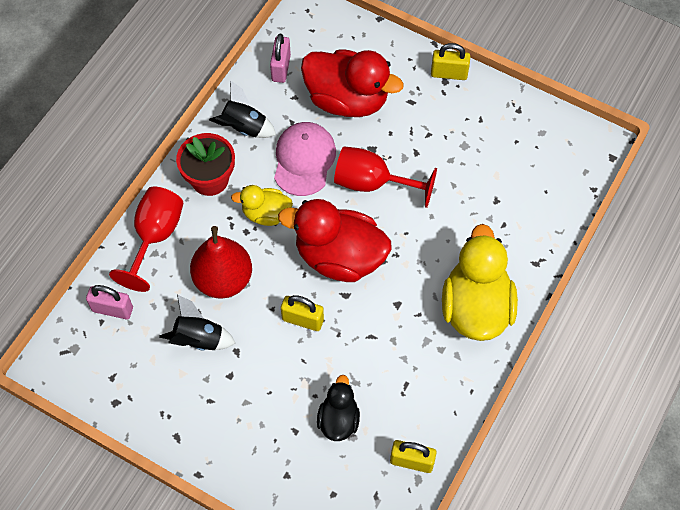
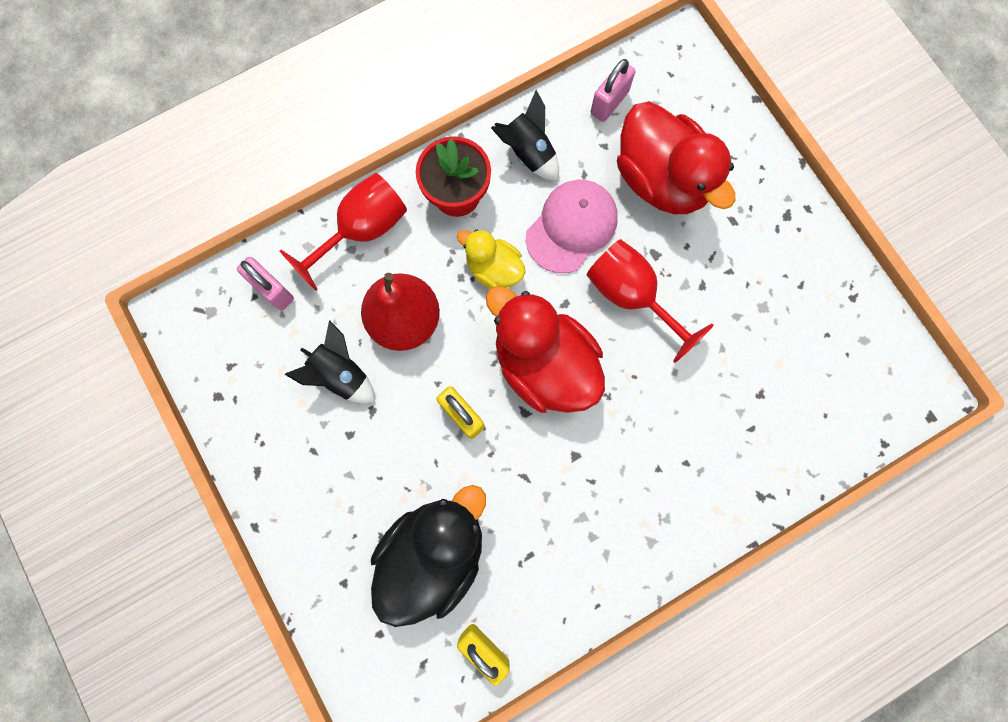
camera: 30 degrees right, 15 degrees up
black duck [317,375,360,441] -> black duck [371,485,486,627], size x1.84
yellow padlock [431,43,470,80] -> none
yellow duck [442,224,518,341] -> none

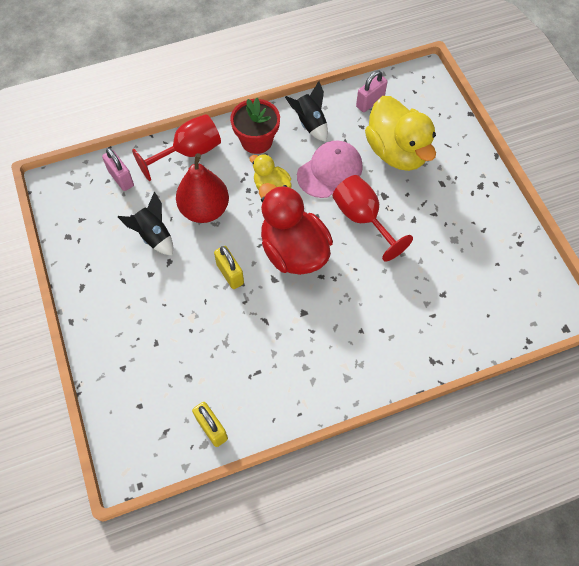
camera: 10 degrees right, 15 degrees down
black duck [371,485,486,627] -> none
red duck [617,102,735,214] -> yellow duck [365,96,436,171]

